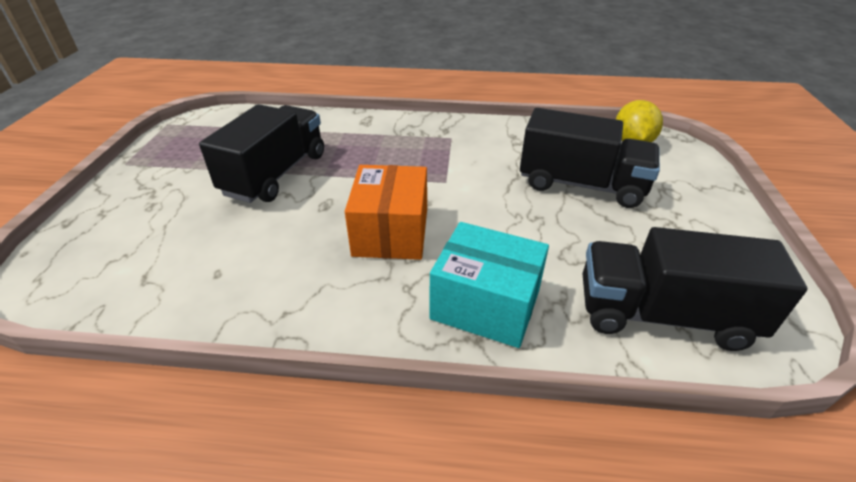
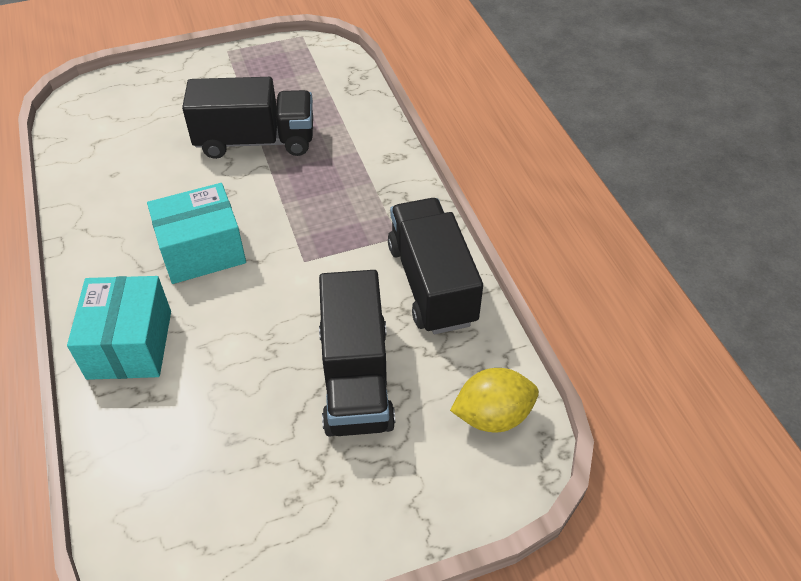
camera: 65 degrees right, 10 degrees up
orange box [345,165,427,260] -> turquoise box [147,183,246,284]
black truck [583,227,807,351] -> black truck moved to [388,198,483,334]

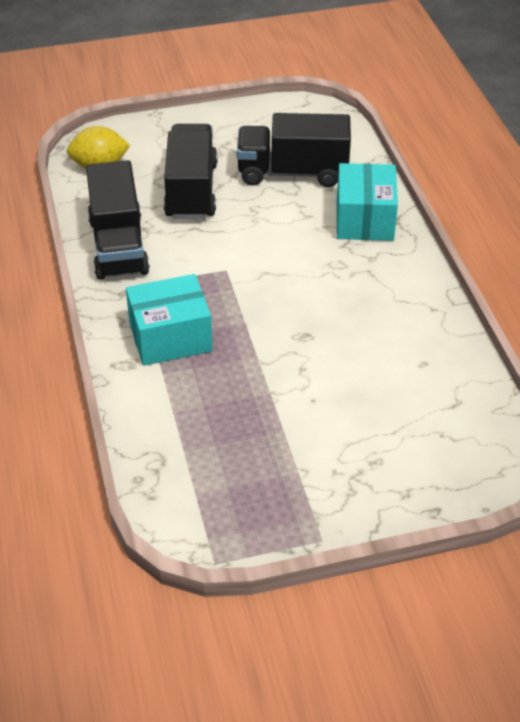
camera: 175 degrees left, 5 degrees down
turquoise box [147,183,246,284] -> turquoise box moved to [126,274,213,366]
black truck [182,77,313,159] -> black truck moved to [237,113,351,187]

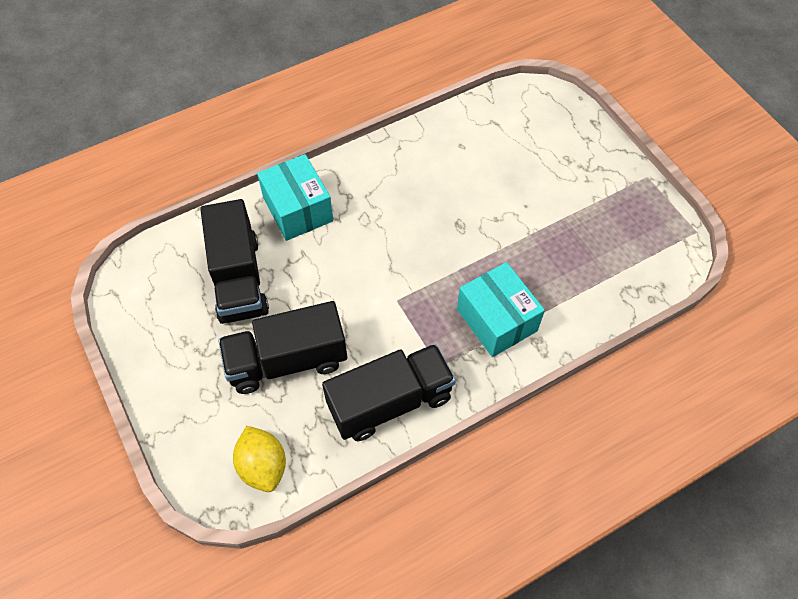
camera: 105 degrees left, 15 degrees up
turquoise box [337,163,398,241] -> turquoise box turned 75 degrees clockwise [257,154,333,241]

